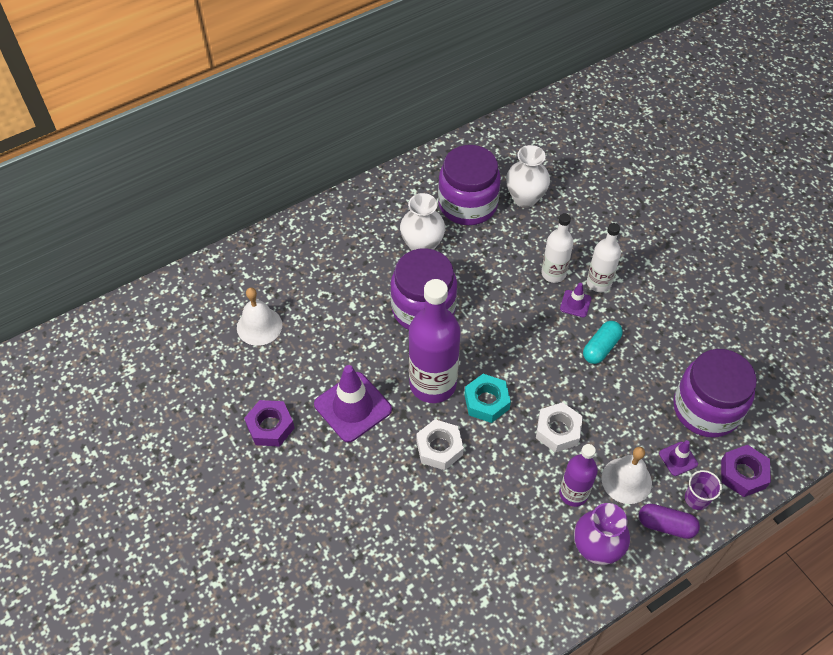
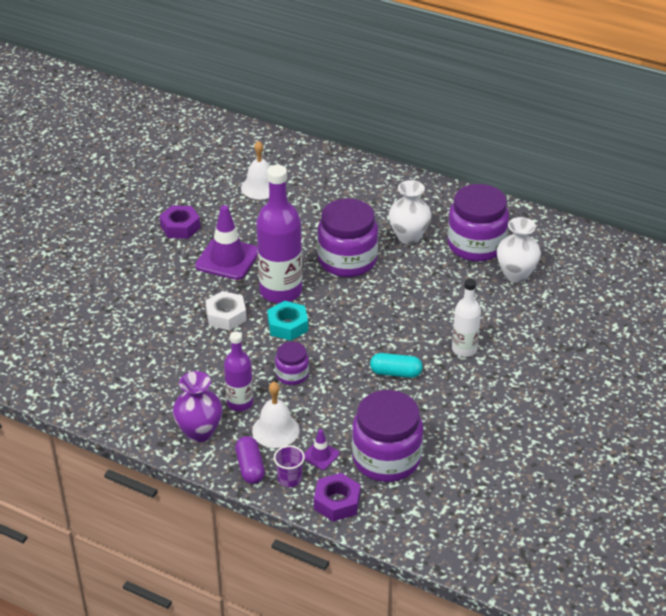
camera: 60 degrees right, 15 degrees down
white nut [536,402,583,453] -> purple jar [275,342,309,385]
white bottle [541,213,573,283] -> none
purple traffic cone [560,283,591,318] -> none

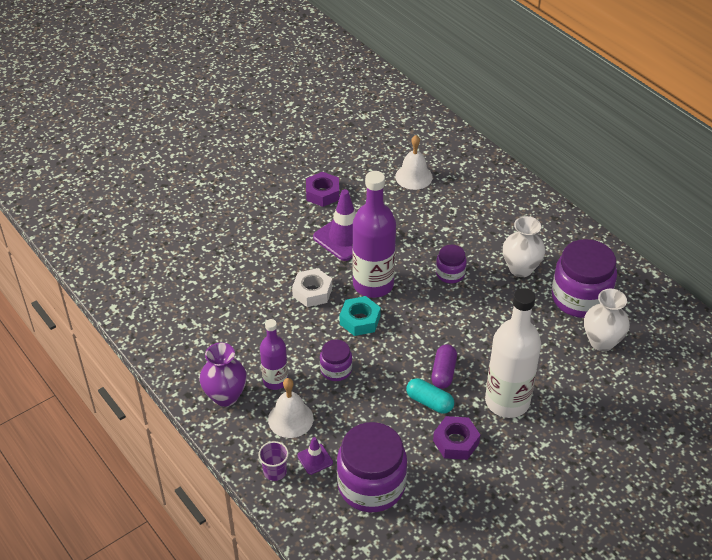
camera: 25 degrees right, 5 degrees up
purple capsule [235,436,265,484] -> purple capsule moved to [431,344,457,389]
purple nut [314,473,361,522] -> purple nut moved to [433,416,480,460]
purple jar [317,199,378,277] -> purple jar [436,245,467,283], size x0.51
white bottle [452,279,481,357] -> white bottle [485,288,541,418], size x1.75

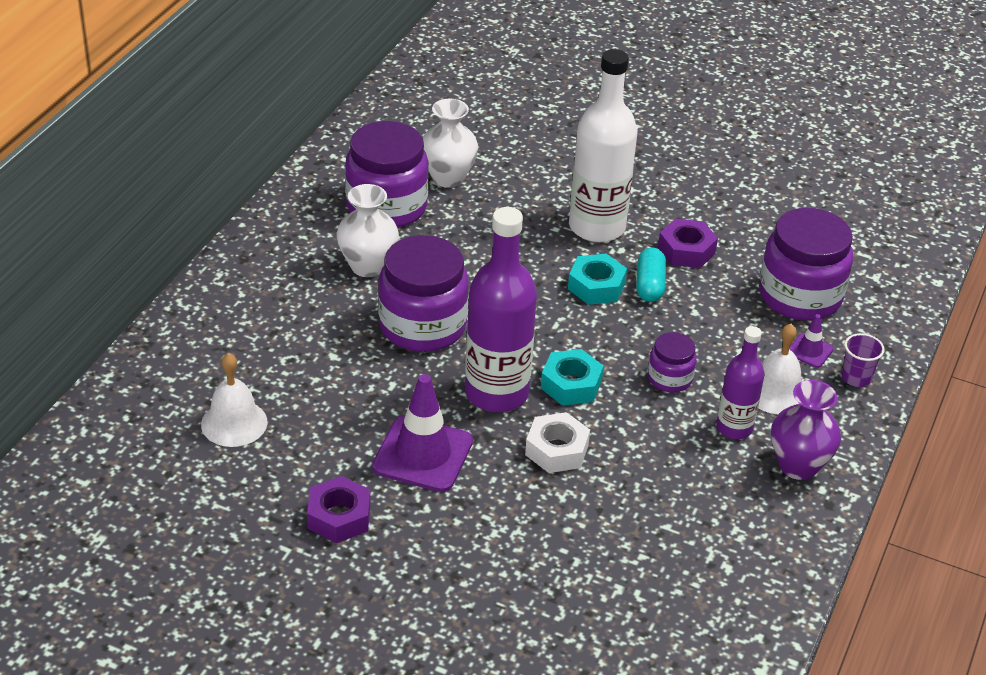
camera: 120 degrees left, 5 degrees down
purple capsule [431,344,457,389] -> turquoise nut [568,254,627,305]
purple jar [436,245,467,283] -> purple jar [378,235,469,352], size x1.97

